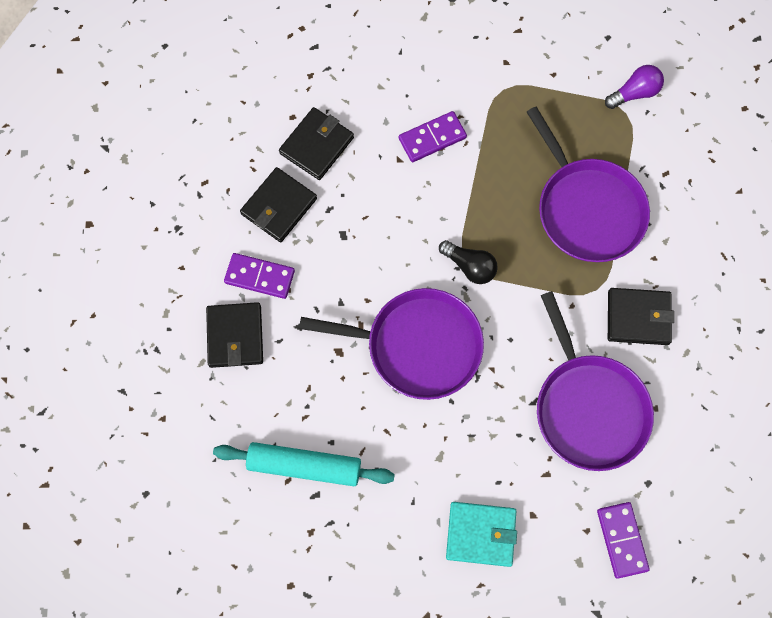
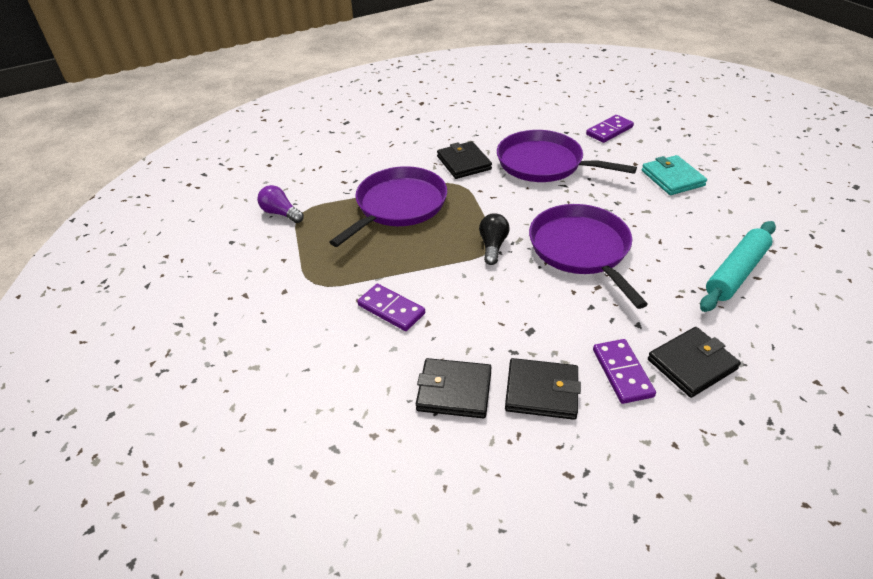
camera: 115 degrees left, 30 degrees down
turquoise rolling pin [213,442,395,486] -> turquoise rolling pin turned 60 degrees clockwise [700,221,776,312]
purple pan [537,291,654,471] -> purple pan turned 105 degrees counterclockwise [497,130,637,182]

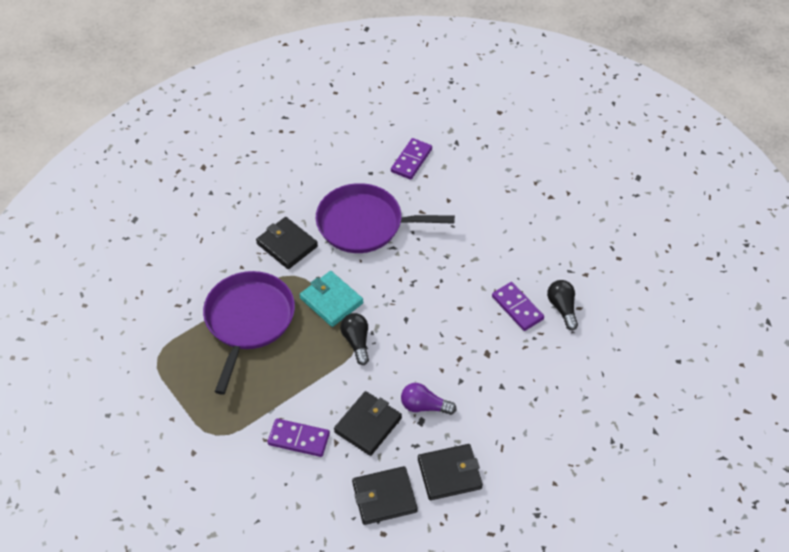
camera: 25 degrees left, 10 degrees up
purple light bulb [257,185,304,223] -> purple light bulb moved to [401,383,457,415]
purple pan [529,204,648,309] -> none
purple domino [593,339,656,404] -> purple domino moved to [492,282,544,331]
turquoise wallet [642,155,707,195] -> turquoise wallet moved to [300,271,363,327]
black wallet [648,327,741,398] -> black wallet moved to [334,391,402,456]
turquoise rolling pin [700,221,776,312] -> black light bulb [547,280,578,330]

